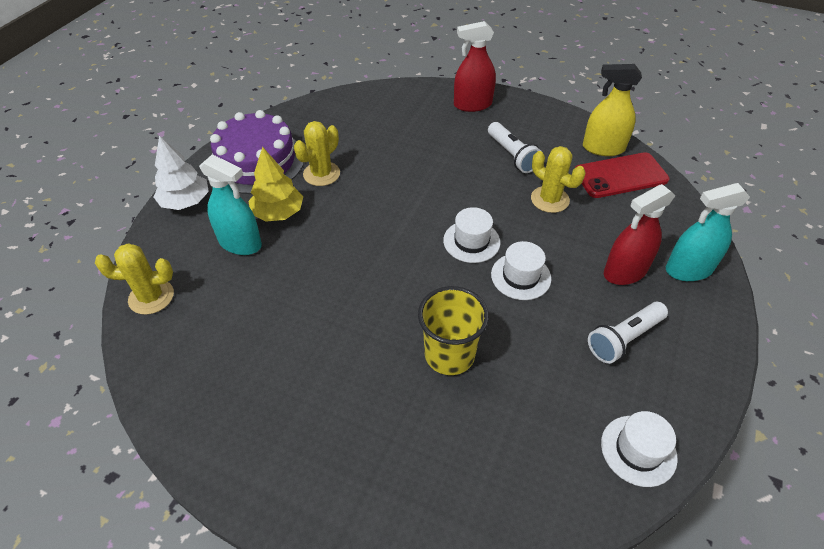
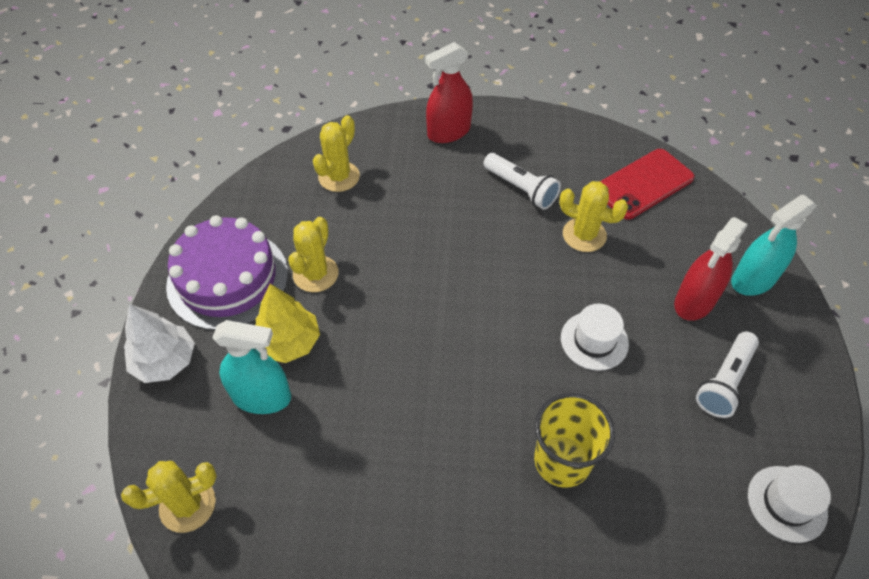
camera: 20 degrees left, 5 degrees up
white hat [443,207,501,263] -> none
yellow spray bottle [583,64,642,156] -> none
none -> yellow cactus [313,115,360,192]

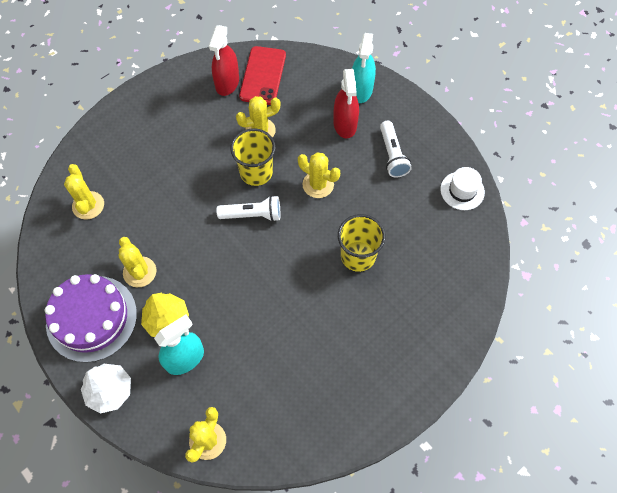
camera: 45 degrees left, 10 degrees up
red spray bottle [425,42,473,143] -> red spray bottle moved to [209,25,239,96]
white flashlight [483,153,561,210] -> white flashlight moved to [216,196,280,222]
white hat [561,304,629,371] -> yellow cactus [298,152,340,198]
none -> yellow cup [230,128,276,186]

